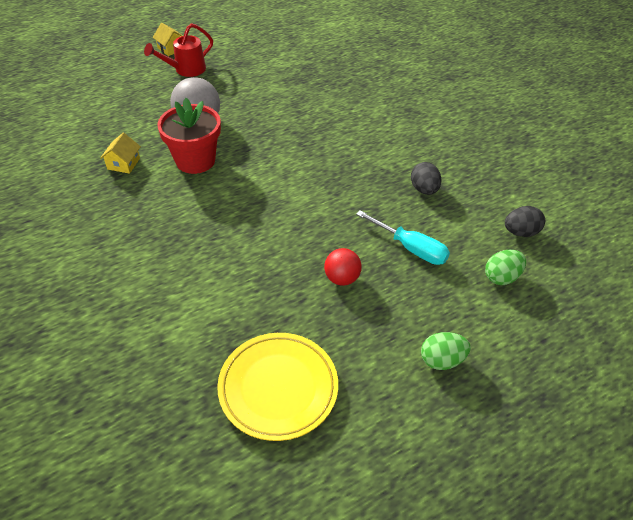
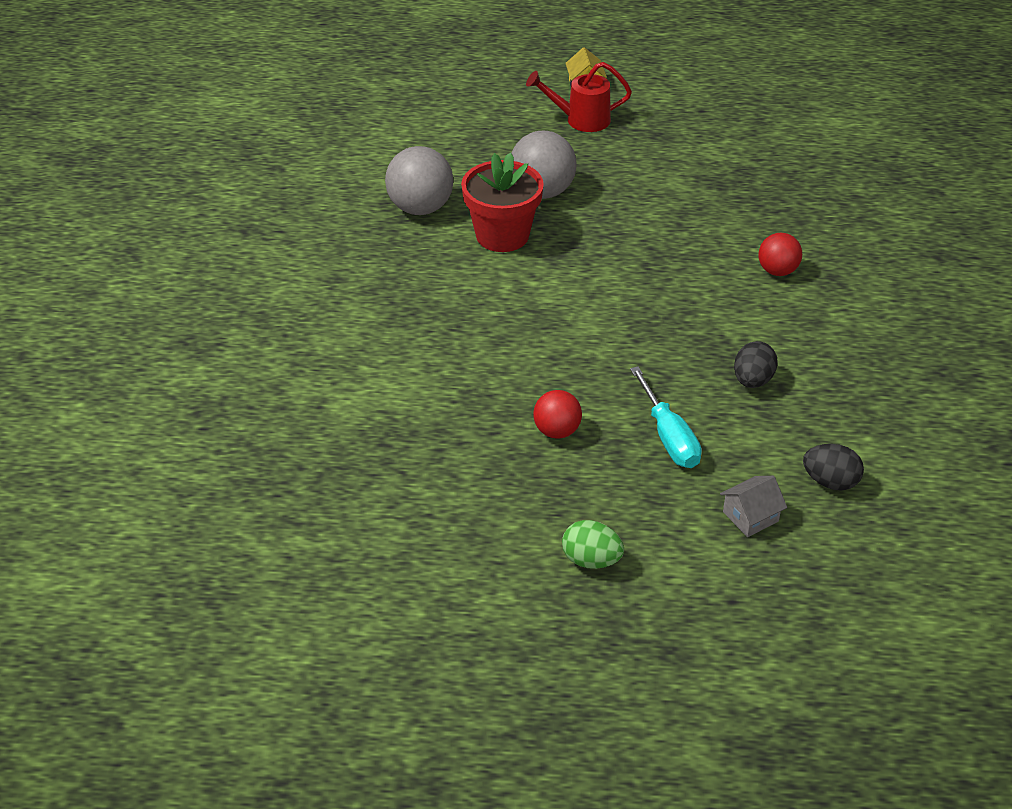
camera: 35 degrees right, 5 degrees down
yellow house [100,133,141,174] -> grey ball [385,146,453,215]
yellow plate [217,333,338,441] -> none
green egg [485,250,526,285] -> grey house [720,476,787,537]
none -> red ball [759,233,802,276]

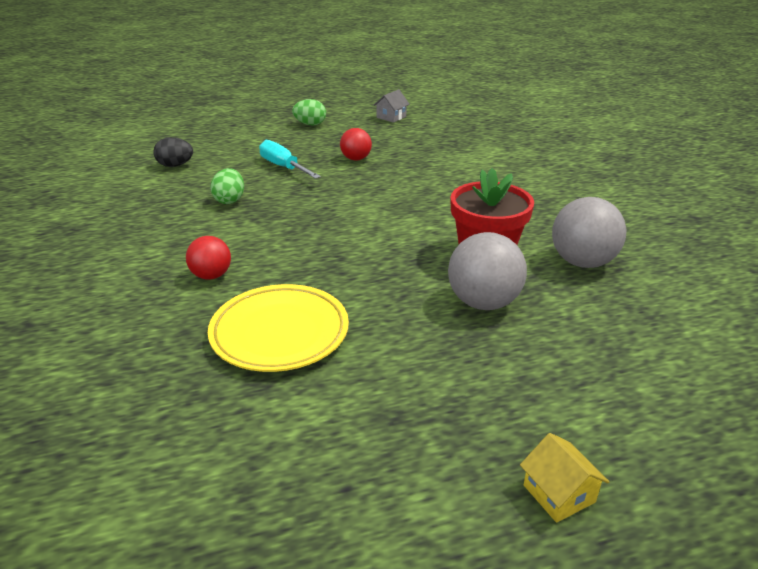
camera: 160 degrees right, 10 degrees down
red watering can [526,62,632,132] -> none
grey house [720,476,787,537] -> grey house moved to [374,89,410,123]
black egg [734,341,778,388] -> green egg [211,168,244,204]
none -> yellow plate [208,284,349,372]

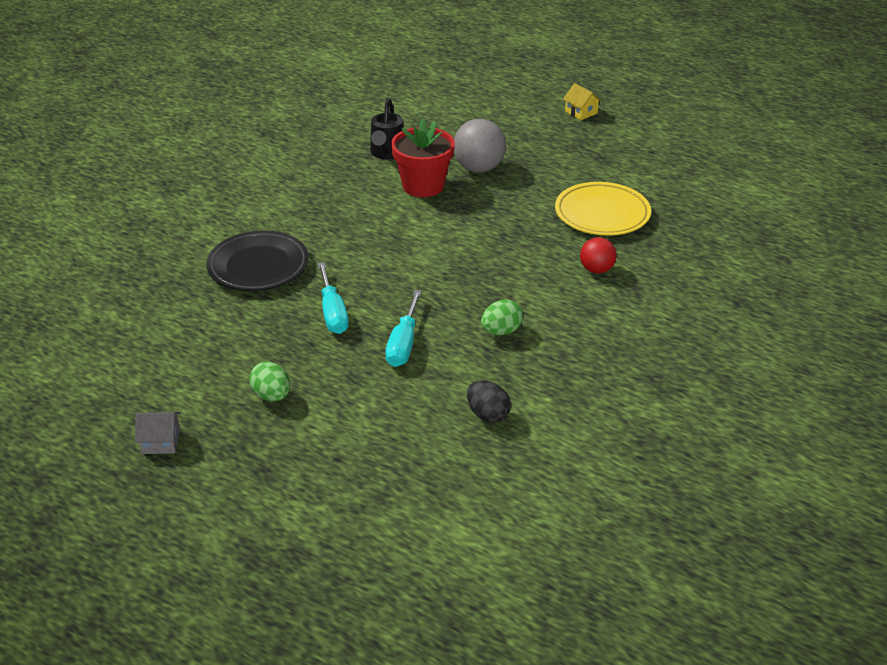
camera: 130 degrees left, 5 degrees up
red ball [340,128,372,160] -> turquoise screwdriver [318,262,349,334]
grey house [374,89,410,123] -> grey house moved to [135,412,180,454]
yellow house [520,433,610,523] -> yellow house turned 60 degrees counterclockwise [563,83,602,120]
grey ball [552,197,627,268] -> black watering can [370,98,404,159]
none -> black plate [206,230,309,291]

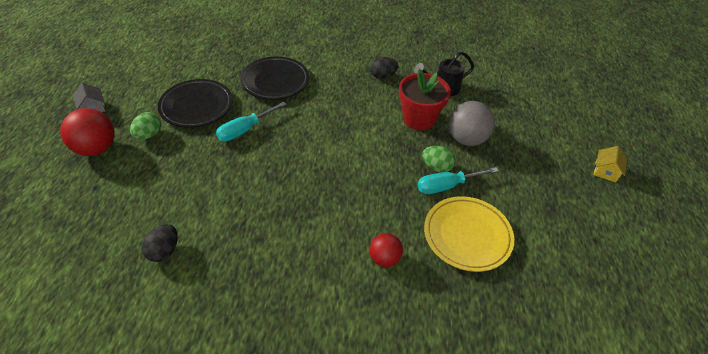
camera: 60 degrees right, 10 degrees up
turquoise screwdriver [385,290,421,367] -> turquoise screwdriver moved to [417,167,499,194]
green egg [481,299,523,335] -> green egg moved to [422,146,456,172]
none -> red ball [60,108,115,156]
none -> black plate [158,79,233,128]
none -> black egg [370,57,399,79]

